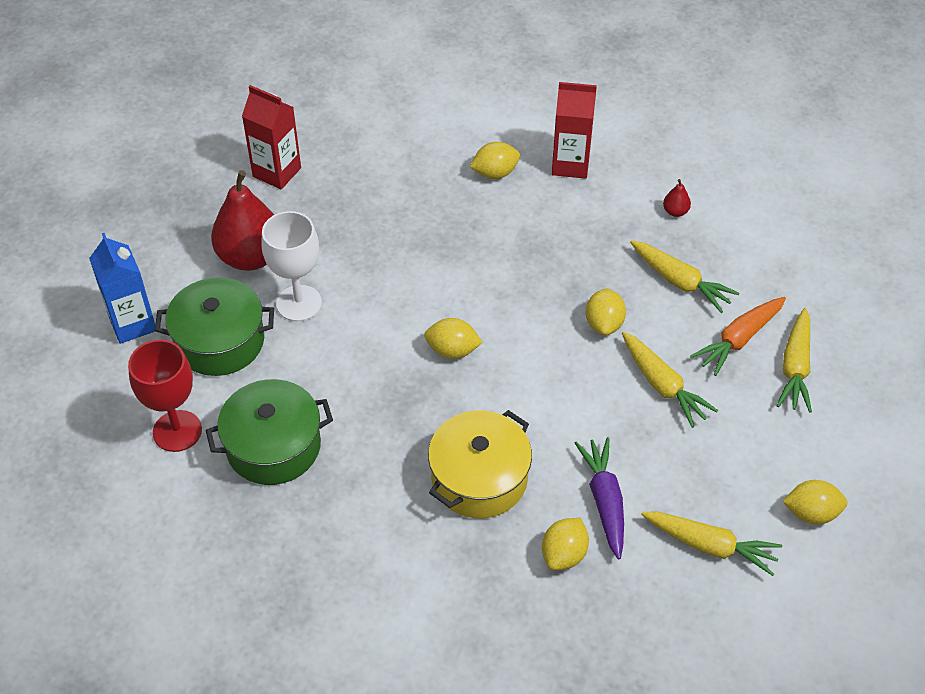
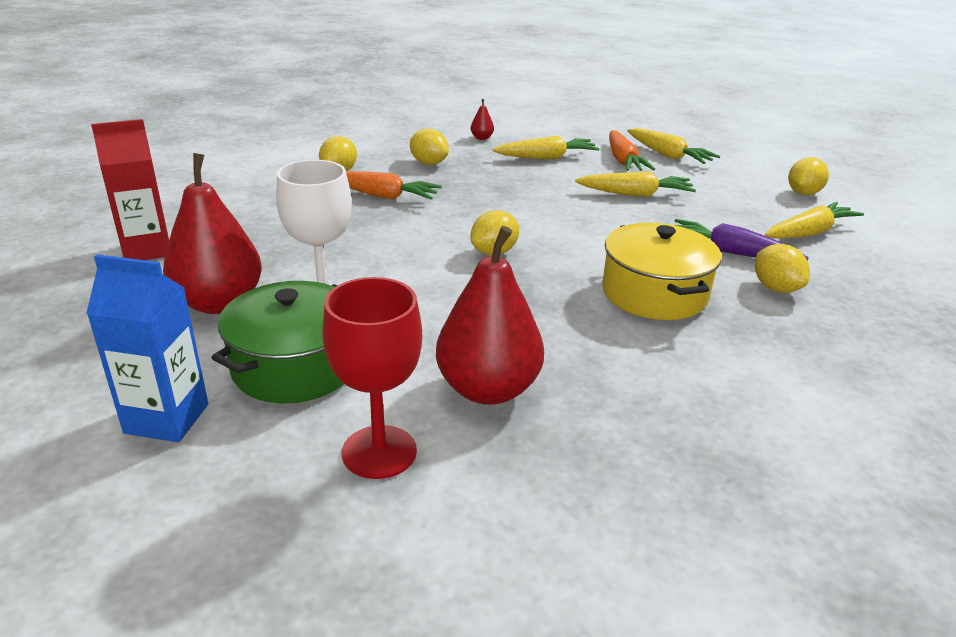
camera: 55 degrees left, 20 degrees down
green pot [206,379,333,485] -> red pear [436,226,544,405]
red carton [552,82,597,179] -> none
yellow lemon [586,288,626,335] -> yellow lemon moved to [410,129,449,165]
none -> orange carrot [346,171,442,200]

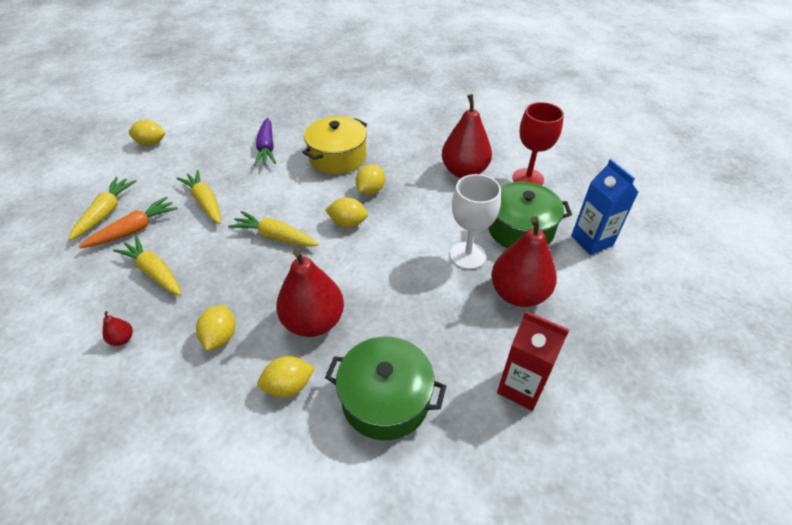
camera: 125 degrees left, 15 degrees up
orange carrot [346,171,442,200] -> red pear [276,248,344,337]
yellow lemon [755,244,810,293] -> yellow lemon moved to [356,164,385,195]
yellow carrot [765,202,864,239] -> yellow carrot moved to [228,211,319,247]
none -> green pot [325,337,446,440]

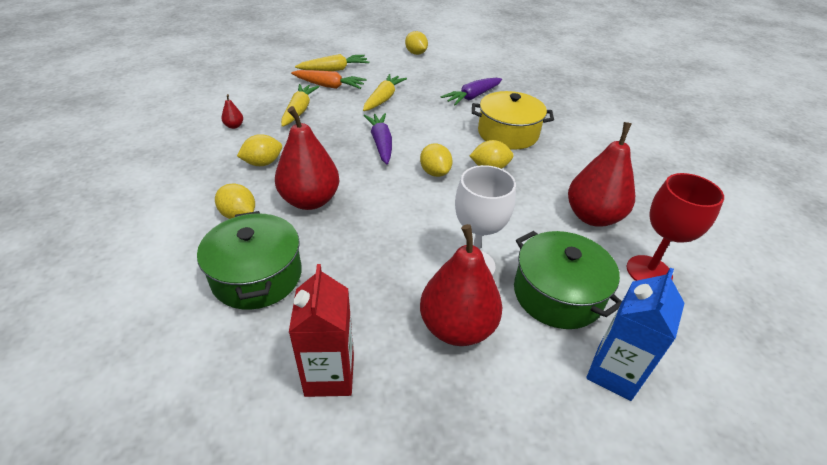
camera: 55 degrees right, 5 degrees down
yellow carrot [228,211,319,247] -> purple carrot [363,113,392,164]

